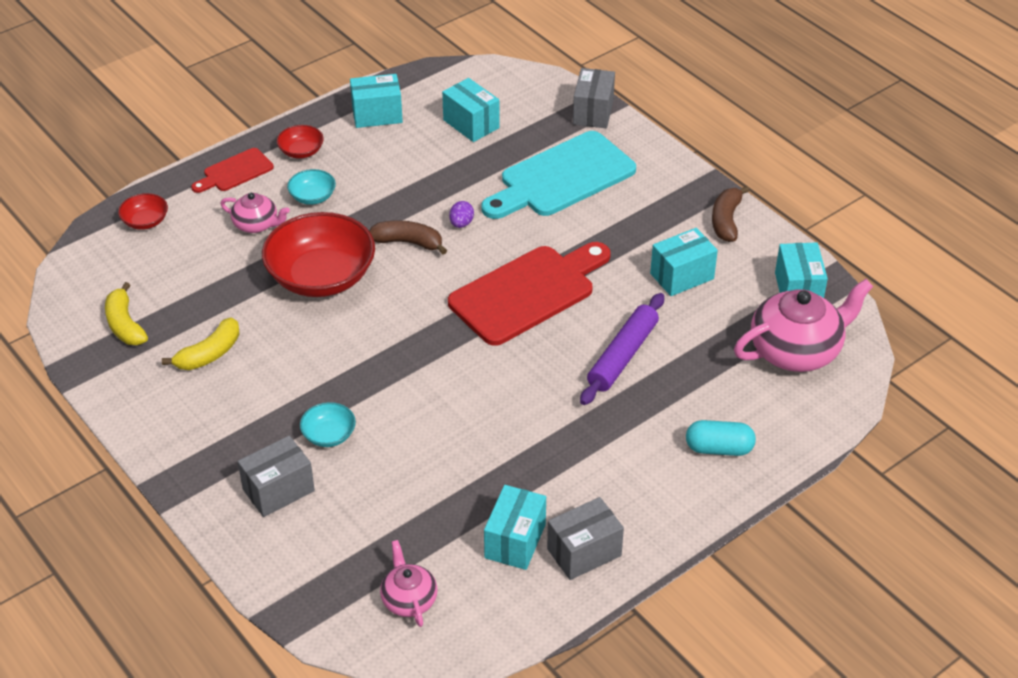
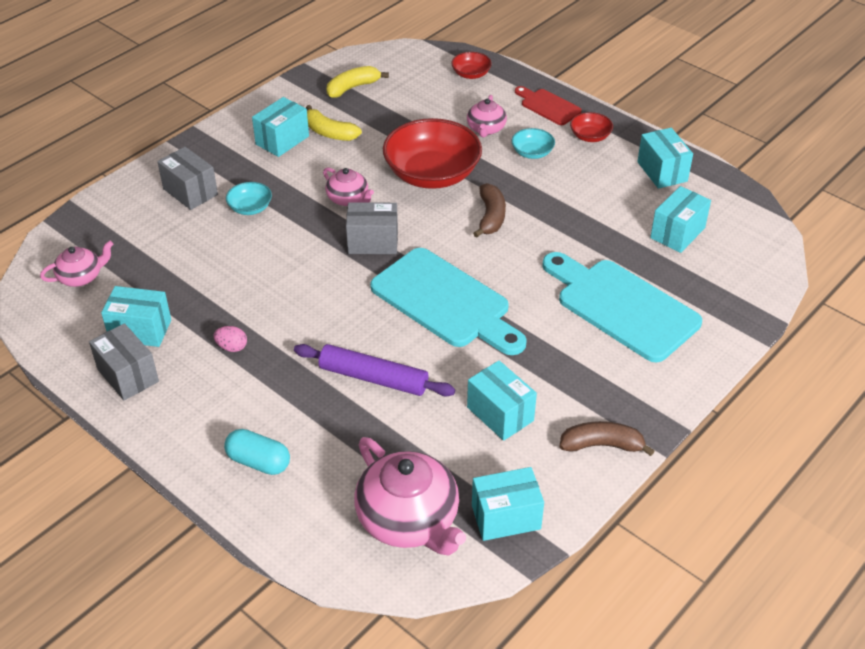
camera: 80 degrees right, 0 degrees up
red cutting board [448,242,611,346] -> turquoise cutting board [370,248,527,355]
purple egg [449,201,474,228] -> none
grey box [573,68,615,128] -> grey box moved to [346,202,398,254]
turquoise capsule [686,420,756,456] -> turquoise capsule turned 60 degrees counterclockwise [224,429,290,475]
none -> pink egg [214,326,247,352]
none -> turquoise box [252,97,309,157]
none -> pink teapot [323,167,374,206]

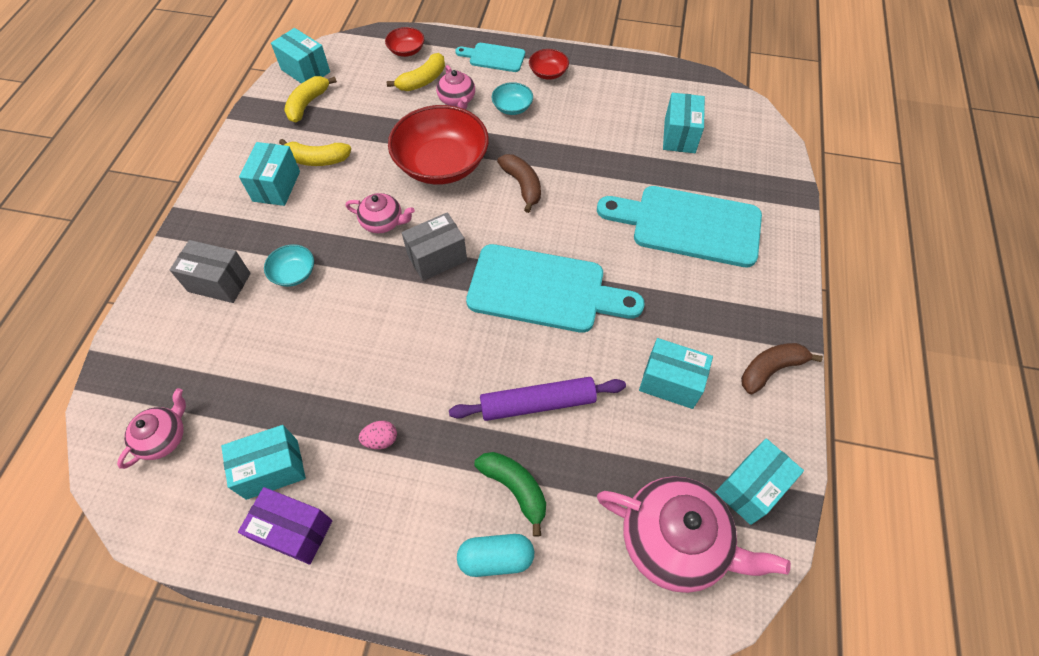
camera: 30 degrees left, 15 degrees up
grey box [89,323,159,401] -> purple box [238,487,332,565]
red cutting board [515,86,582,125] -> turquoise cutting board [455,43,525,72]
turquoise box [637,128,693,189] -> turquoise box moved to [271,28,330,84]
none -> yellow banana [387,53,445,91]
none -> green banana [475,452,546,537]

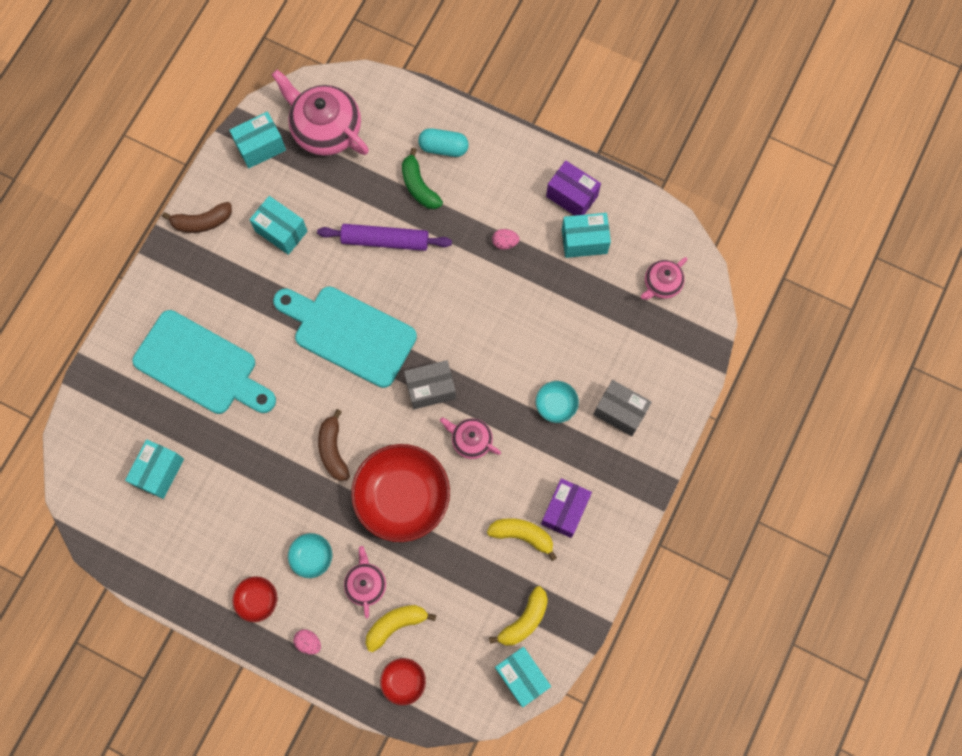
camera: 165 degrees left, 15 degrees up
turquoise box [239,142,300,206] -> purple box [541,478,592,538]
turquoise cutting board [455,43,525,72] -> pink egg [293,629,321,655]

